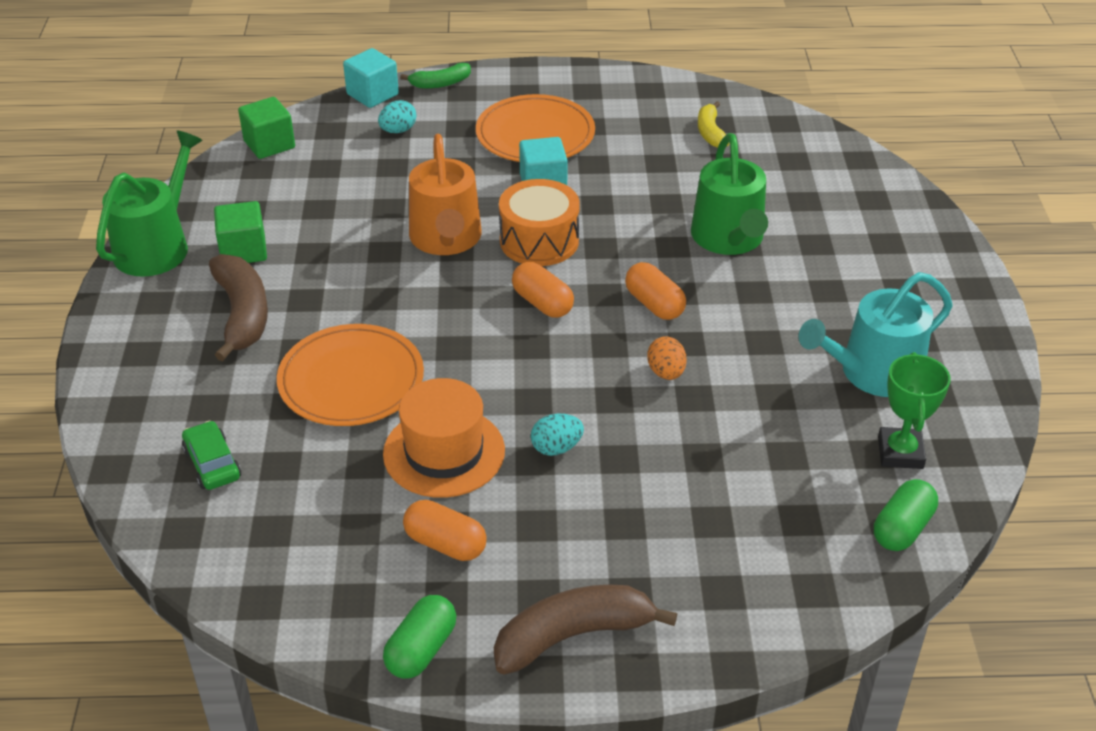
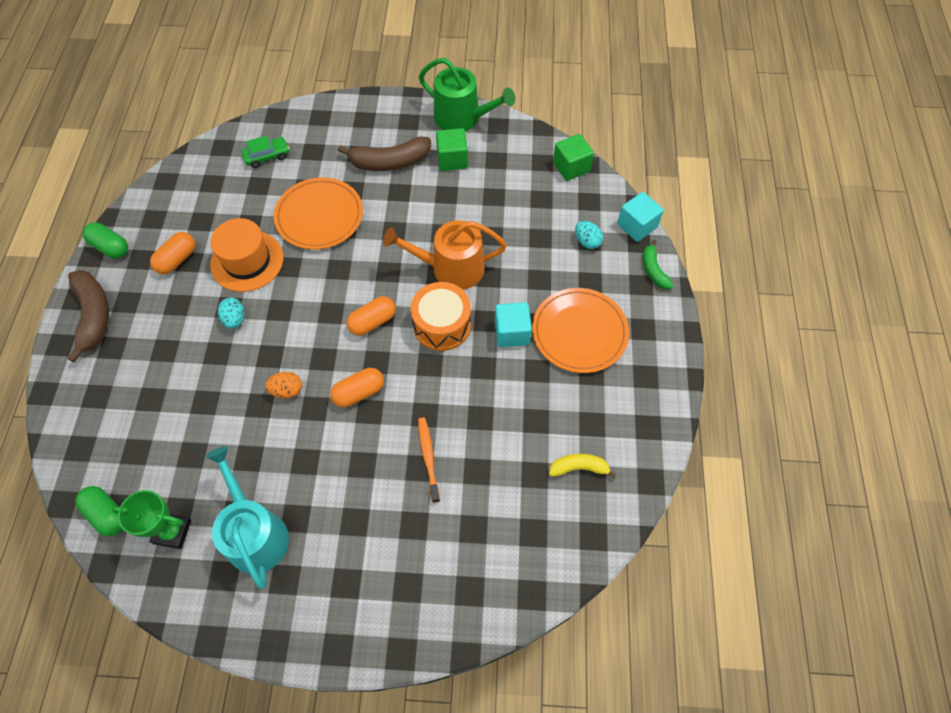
camera: 95 degrees right, 20 degrees up
green watering can [691,133,768,255] -> orange toothbrush [418,417,440,503]

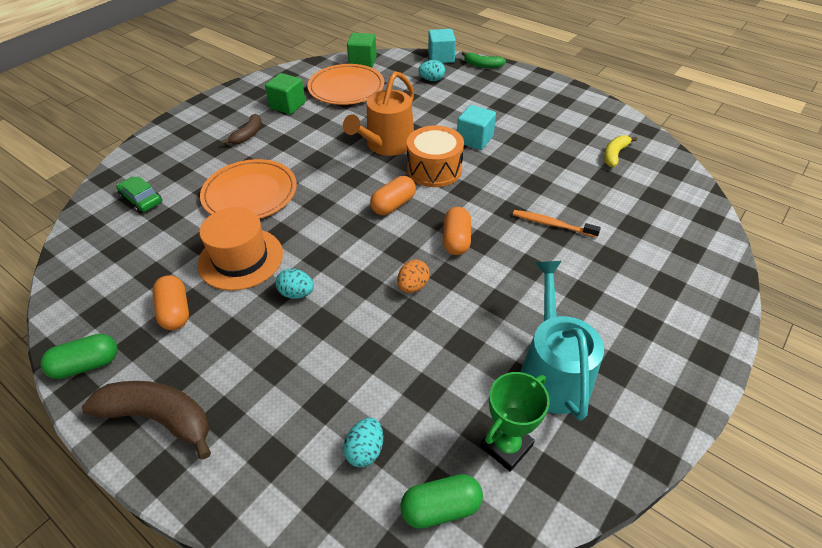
camera: 55 degrees left, 15 degrees down
turquoise watering can [205,446,289,589] -> turquoise watering can turned 75 degrees clockwise [521,261,604,420]
green car [241,136,289,168] -> green car turned 60 degrees counterclockwise [116,176,162,213]
brown banana [338,137,431,171] -> brown banana [222,114,262,144], size x0.58
orange capsule [346,296,396,336] -> orange capsule turned 45 degrees clockwise [370,176,416,215]
green watering can [419,58,515,131] -> none
orange plate [532,288,629,373] -> orange plate moved to [307,64,384,105]
none -> turquoise egg [343,418,383,467]

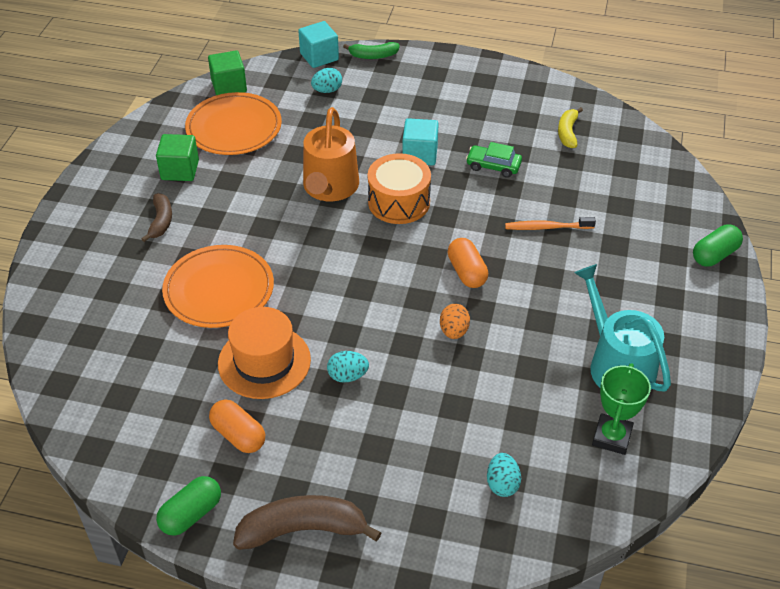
camera: 25 degrees left, 0 degrees up
green car [116,176,162,213] -> green car moved to [466,142,522,178]
orange capsule [370,176,416,215] -> none
green capsule [400,474,483,529] -> green capsule moved to [693,224,743,267]

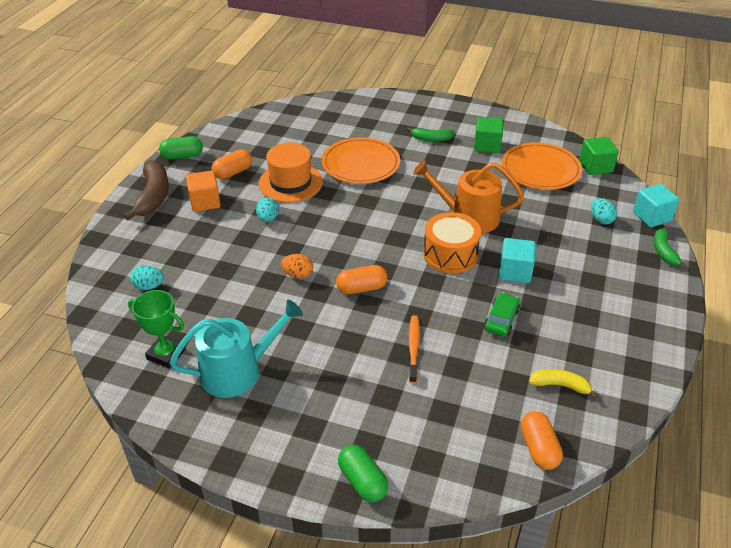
camera: 95 degrees right, 5 degrees down
brown banana [142,193,172,242] -> green banana [407,127,454,142]
green capsule [156,476,221,536] -> green capsule turned 60 degrees counterclockwise [159,136,203,159]
none -> orange cube [186,170,221,212]
none -> orange capsule [521,411,563,470]

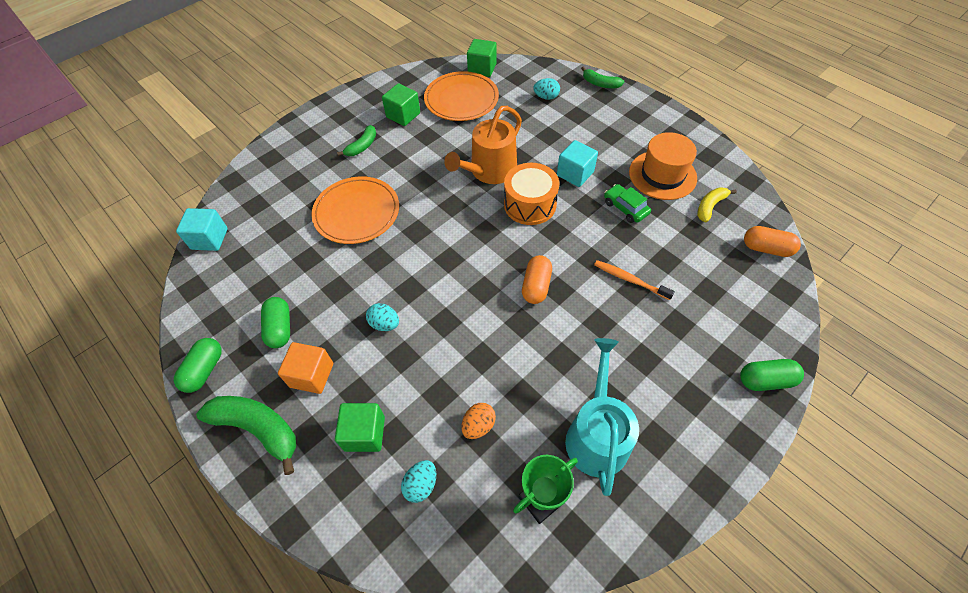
camera: 60 degrees left, 15 degrees up
brown banana [124,160,169,220] -> green banana [196,396,296,475]
orange capsule [212,149,252,179] -> green capsule [261,297,290,348]
orange hat [259,143,323,203] -> orange hat moved to [629,132,697,200]
orange egg [281,254,313,279] -> orange egg moved to [461,403,496,439]
turquoise cube [633,184,679,228] -> turquoise cube moved to [176,208,228,251]
none -> green cube [335,403,385,452]

